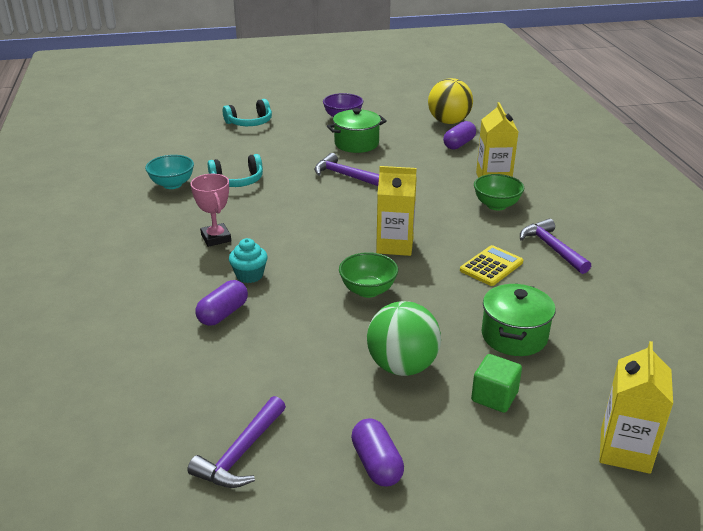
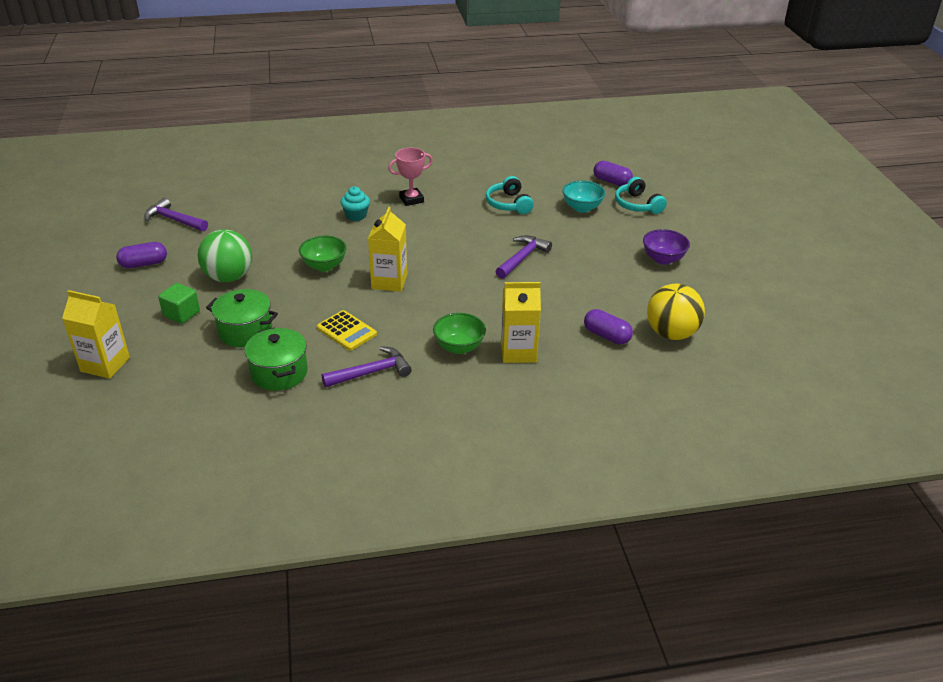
camera: 90 degrees right, 5 degrees up
turquoise bowl [145,155,194,189] -> turquoise bowl moved to [562,181,606,213]
purple capsule [196,280,248,326] -> purple capsule moved to [594,161,633,186]
green pot [327,108,387,153] -> green pot moved to [244,327,308,391]

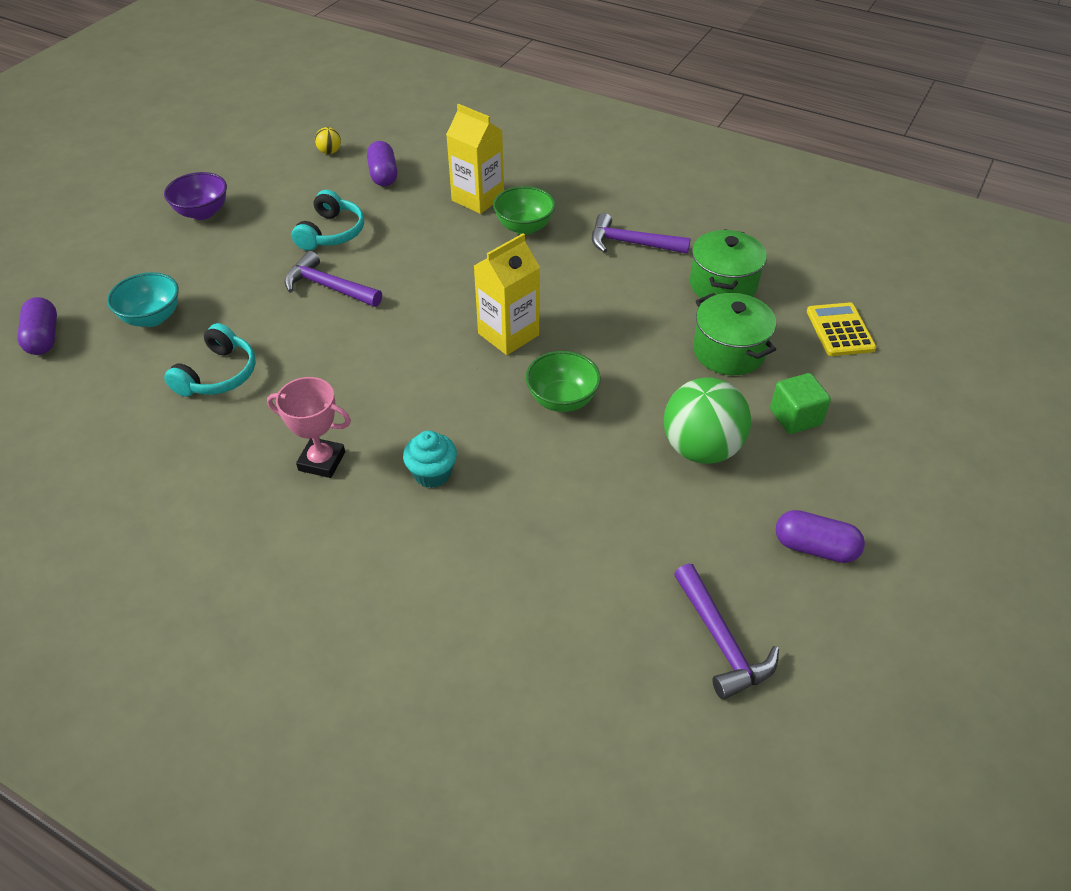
camera: 140 degrees left, 10 degrees up
yellow carton [62,290,130,379] -> none
yellow calculator [317,310,377,351] -> yellow calculator moved to [807,302,876,356]
purple hammer [496,235,552,279] -> purple hammer turned 45 degrees clockwise [284,251,382,307]
turquoise headphones [615,177,667,214] -> turquoise headphones moved to [292,190,364,251]
yellow ball [647,284,705,340] -> yellow ball [315,127,341,154], size x0.42

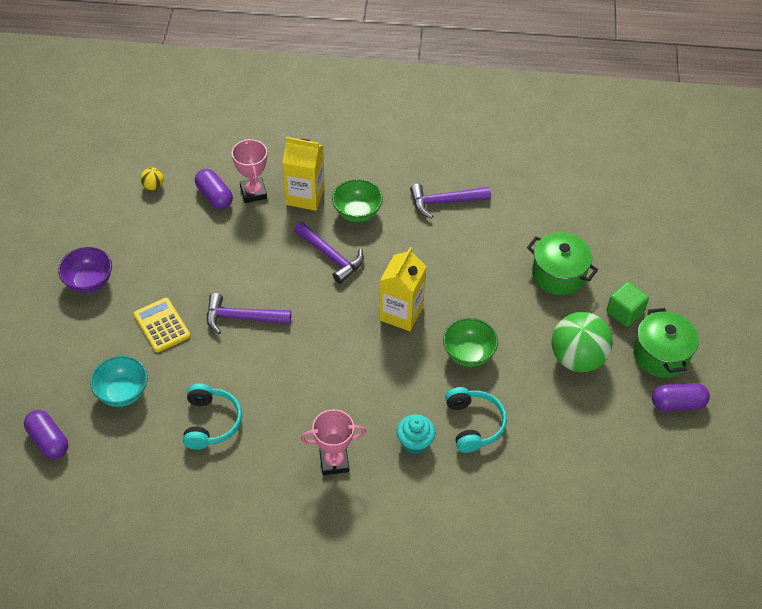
camera: 25 degrees left, 5 degrees up
turquoise headphones [292,190,364,251] -> turquoise headphones moved to [445,387,507,453]
purple hammer [674,564,779,700] -> purple hammer moved to [294,222,364,284]
green pot [690,229,767,298] -> green pot moved to [633,308,699,378]
yellow calculator [807,302,876,356] -> yellow calculator moved to [133,298,190,353]
none -> pink trophy [232,138,267,203]

